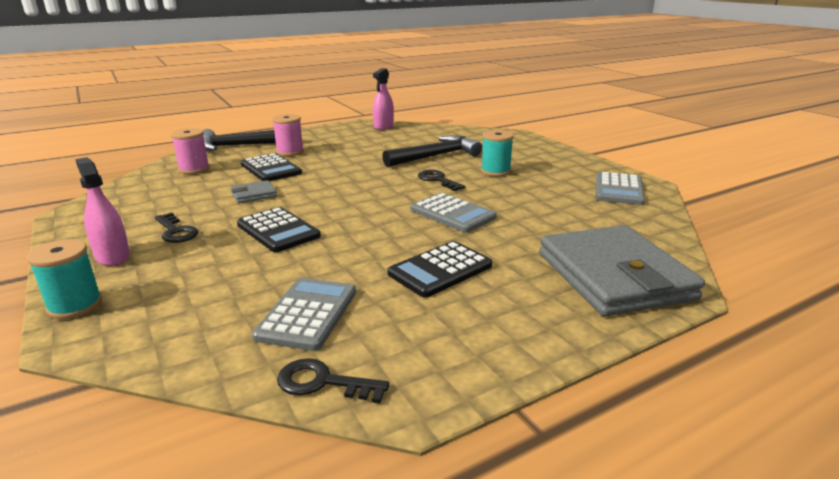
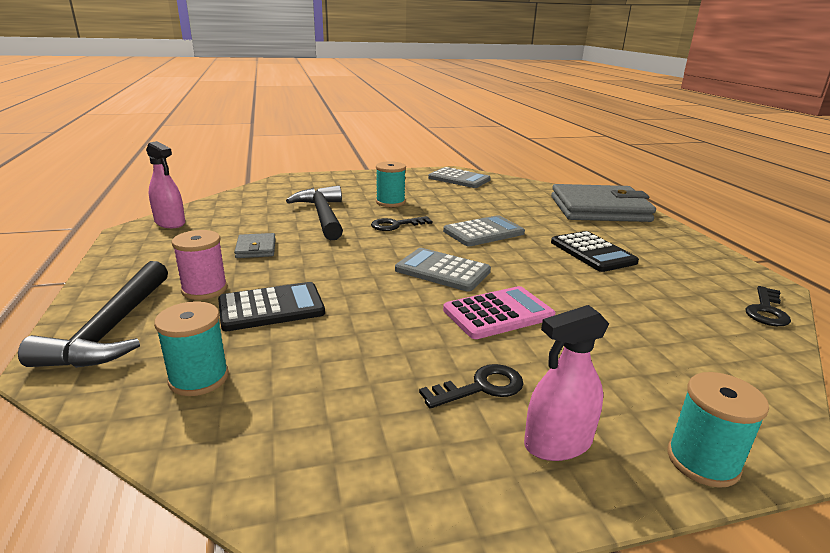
camera: 75 degrees left, 0 degrees up
pink spool [171,128,210,174] -> turquoise spool [154,301,229,396]
grey wallet [231,180,277,203] -> grey wallet moved to [234,233,276,258]
black calculator [237,207,321,252] -> pink calculator [443,286,555,339]
grey calculator [252,278,356,351] -> grey calculator moved to [395,248,491,292]

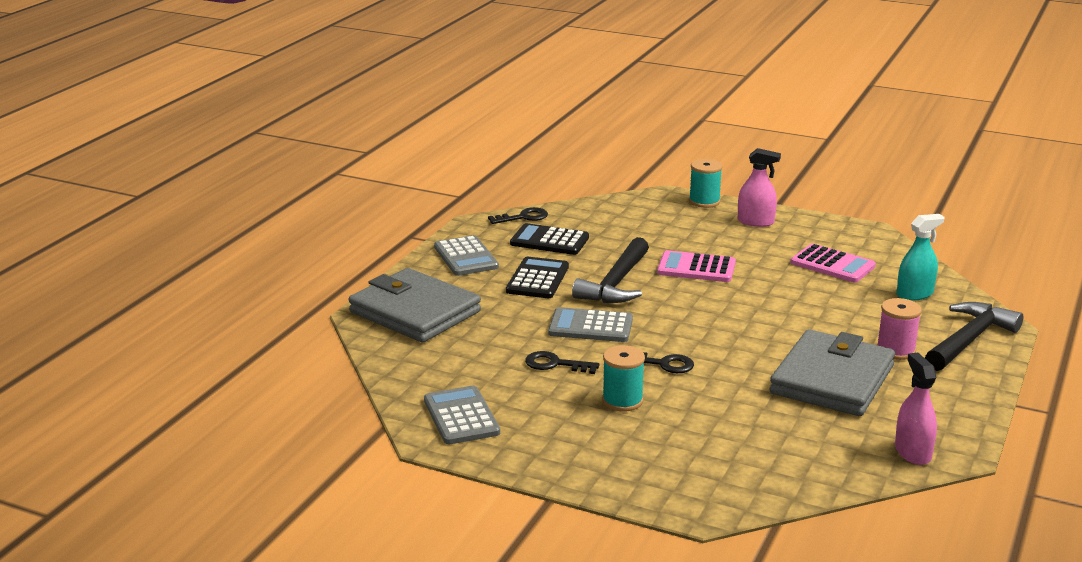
camera: 140 degrees left, 0 degrees up
turquoise spool [154,301,229,396] -> turquoise spray bottle [897,214,944,301]
black calculator [218,282,325,331] -> black calculator moved to [510,223,589,255]
grey wallet [234,233,276,258] -> grey wallet [770,330,895,416], size x2.40
black hammer [286,185,343,240] -> black hammer moved to [572,237,649,303]
grey calculator [395,248,491,292] -> grey calculator moved to [434,235,499,276]
black key [419,364,524,409] -> black key moved to [525,351,600,374]
none -> pink calculator [791,243,876,283]

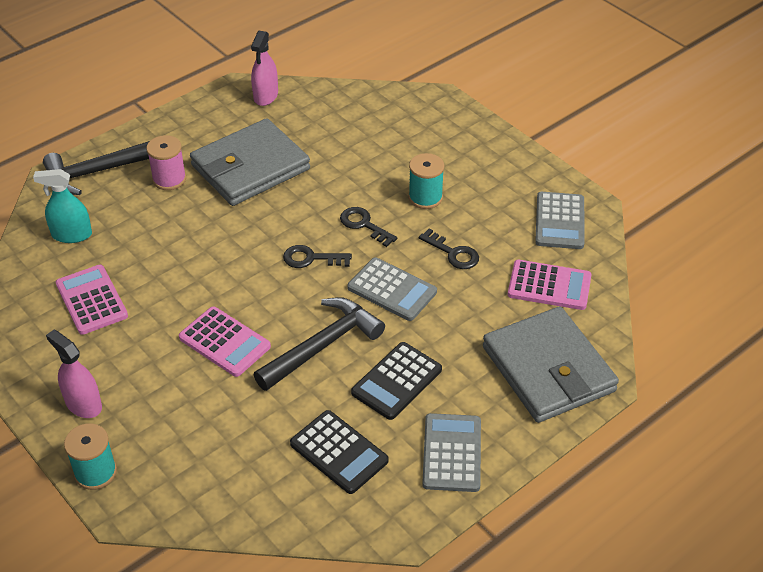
camera: 155 degrees left, 20 degrees up
black key [488,207,548,224] -> black key moved to [283,245,352,268]
none -> pink calculator [508,260,592,310]

